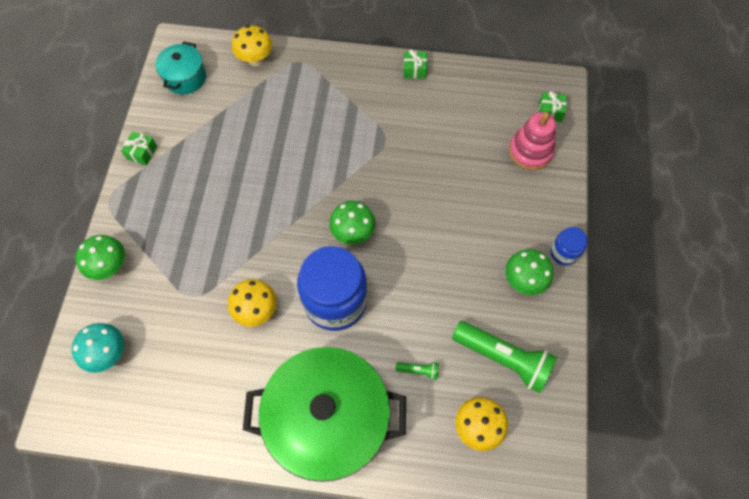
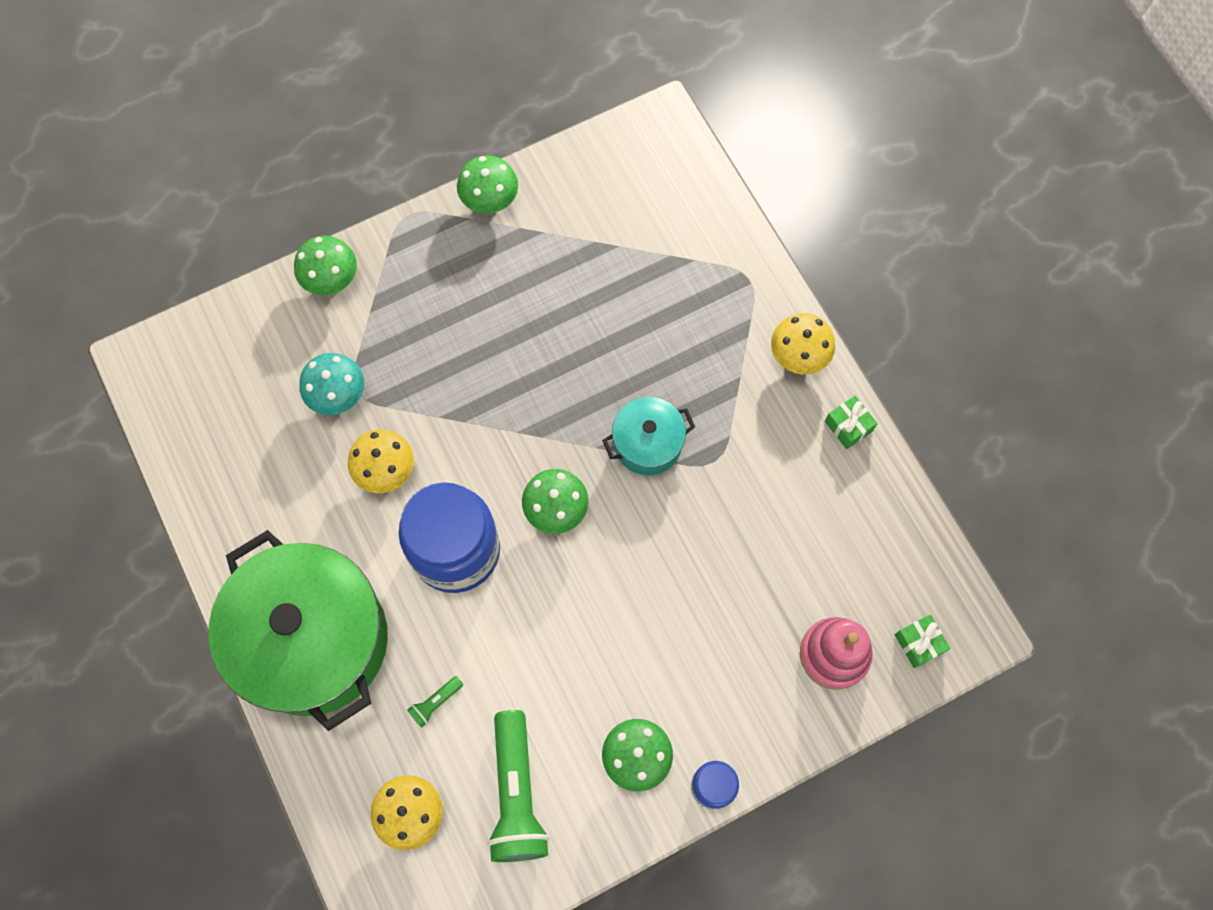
camera: 55 degrees right, 5 degrees up
turquoise mushroom [72,323,124,373] -> turquoise mushroom moved to [299,353,364,415]
green gift [121,132,157,166] -> green mushroom [457,155,518,213]
turquoise pot [155,41,206,94] -> turquoise pot moved to [602,397,695,475]
yellow mushroom [232,25,272,66] -> yellow mushroom moved to [771,313,835,374]
green flashlight [396,362,439,380] -> green flashlight turned 75 degrees clockwise [407,676,463,728]

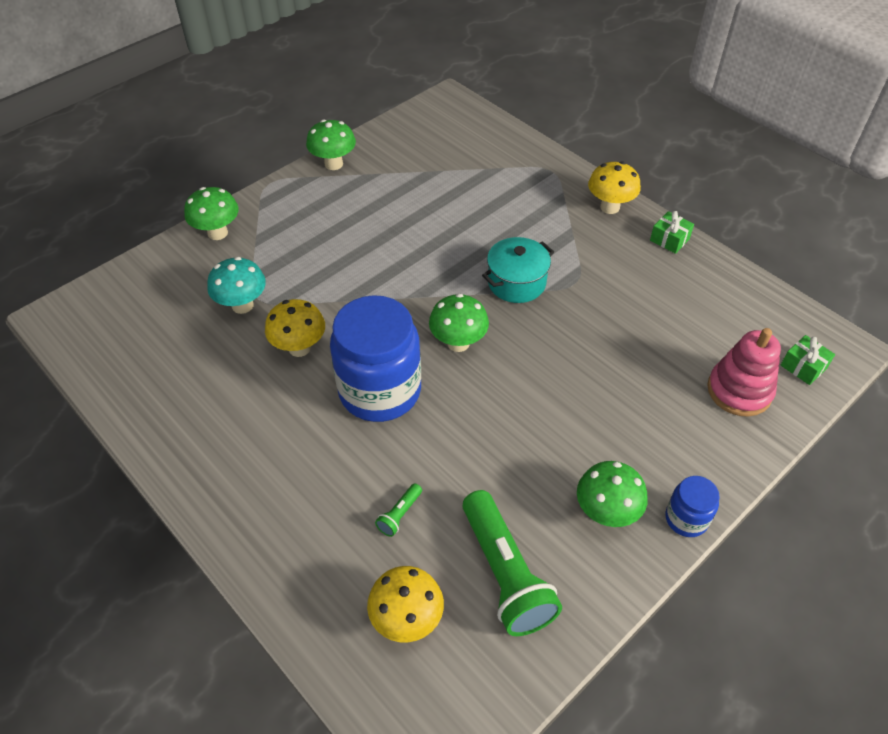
camera: 15 degrees left, 20 degrees down
green pot [209,530,388,731] -> none

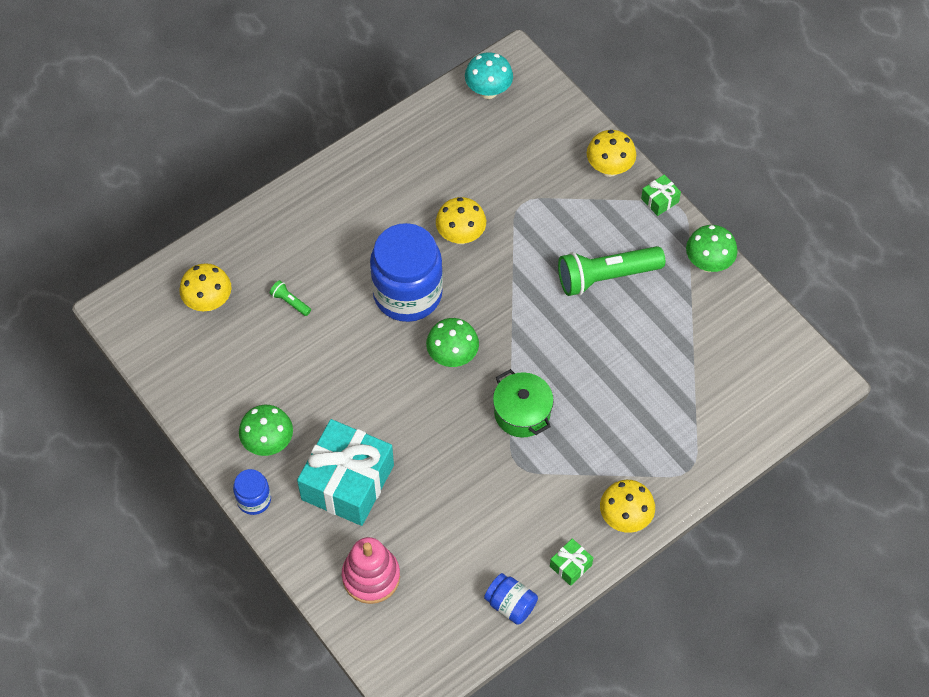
camera: 95 degrees right, 10 degrees up
green mushroom [184,187,239,240] -> yellow mushroom [587,130,636,177]
turquoise mushroom [207,257,266,314] -> turquoise mushroom moved to [465,52,513,99]
green flashlight [463,490,562,636] -> green flashlight moved to [558,246,665,296]
turquoise pot [482,237,554,303] -> green pot [493,369,554,438]
green gift [781,335,835,385] -> green gift moved to [641,174,681,216]
none -> turquoise gift [297,419,394,526]
none -> blue jar [484,573,538,625]

